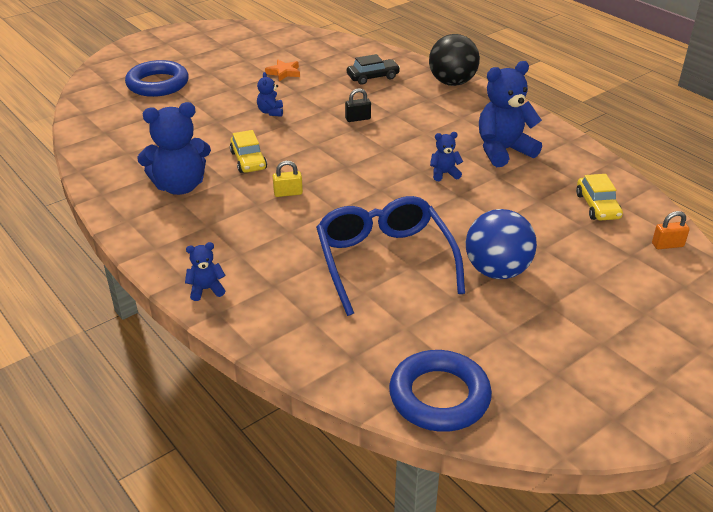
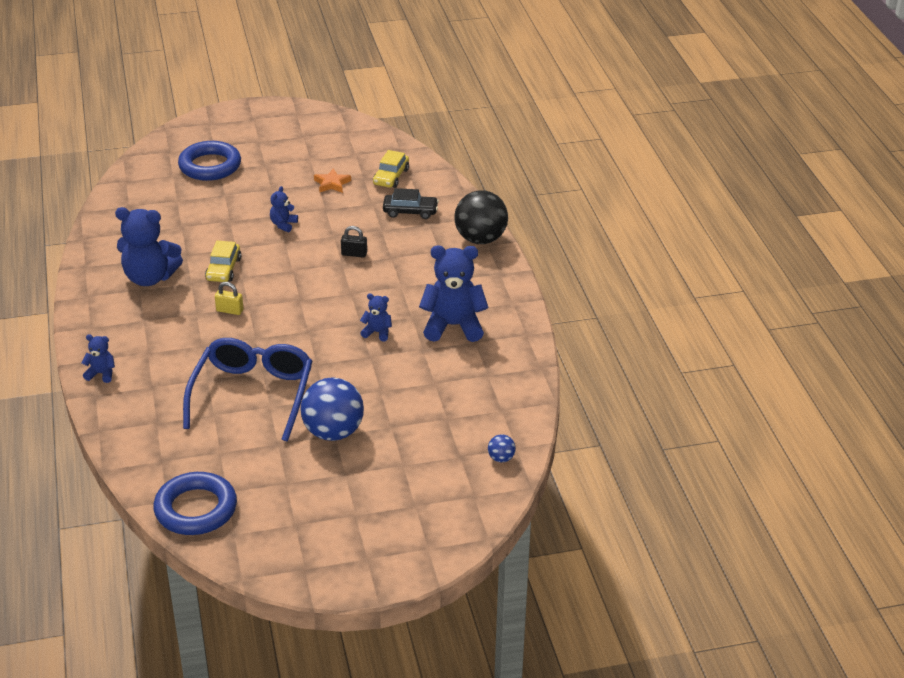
camera: 25 degrees right, 0 degrees up
yellow car [576,174,623,221] -> yellow car moved to [373,150,409,188]
orange padlock [652,211,690,249] -> blue ball [488,435,516,462]

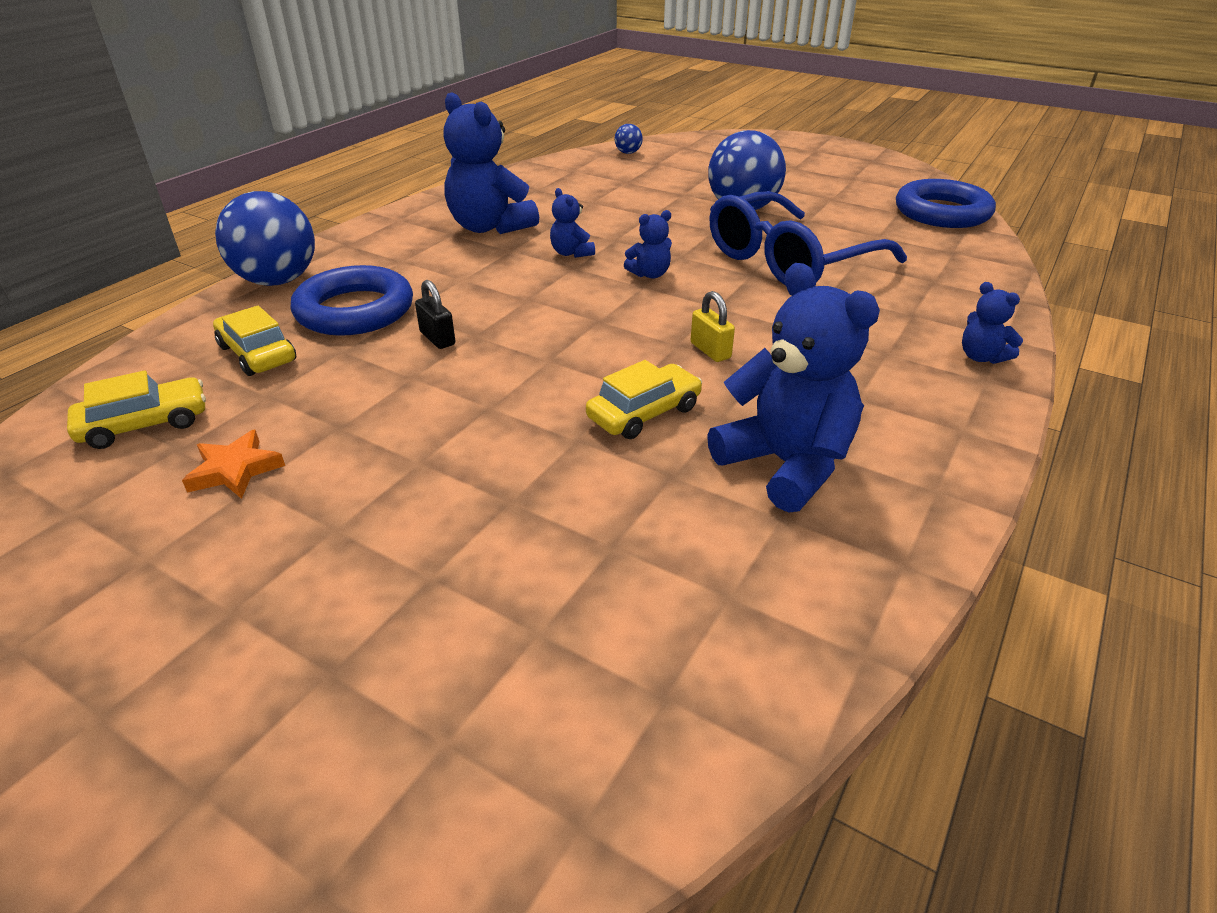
camera: 135 degrees left, 0 degrees up
blue ring [178,141,241,181] -> blue ring moved to [291,265,413,336]
blue teddy bear [270,186,298,232] -> blue teddy bear moved to [624,210,672,279]
black car [383,188,439,219] -> yellow car [213,306,296,376]
black ball [454,190,508,244] -> blue ball [215,191,315,286]

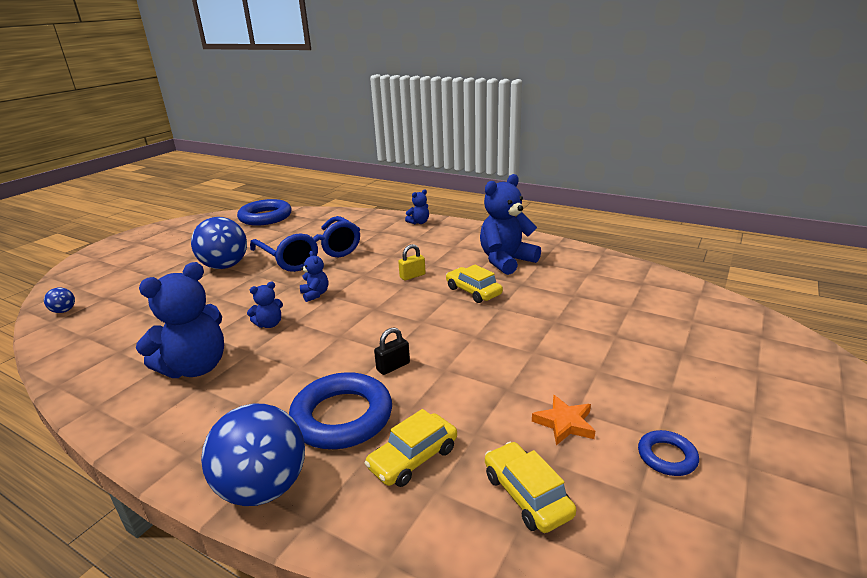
camera: 90 degrees left, 10 degrees down
none -> blue ring [638,430,699,476]

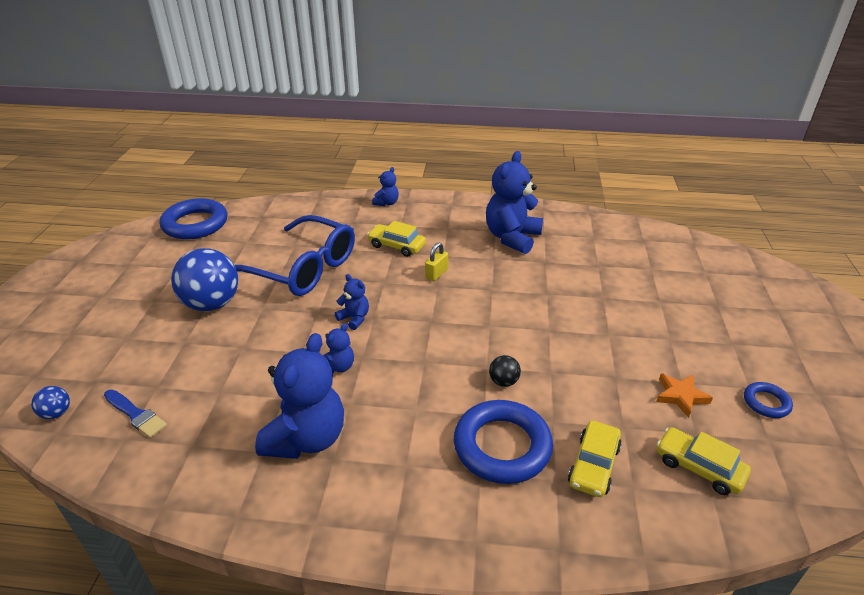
camera: 25 degrees left, 10 degrees up
blue ball [201,404,305,506] -> none
black padlock [374,327,410,375] -> black ball [489,355,521,387]
yellow car [446,265,503,303] -> yellow car moved to [367,221,426,257]
none -> blue brush [104,389,167,438]

